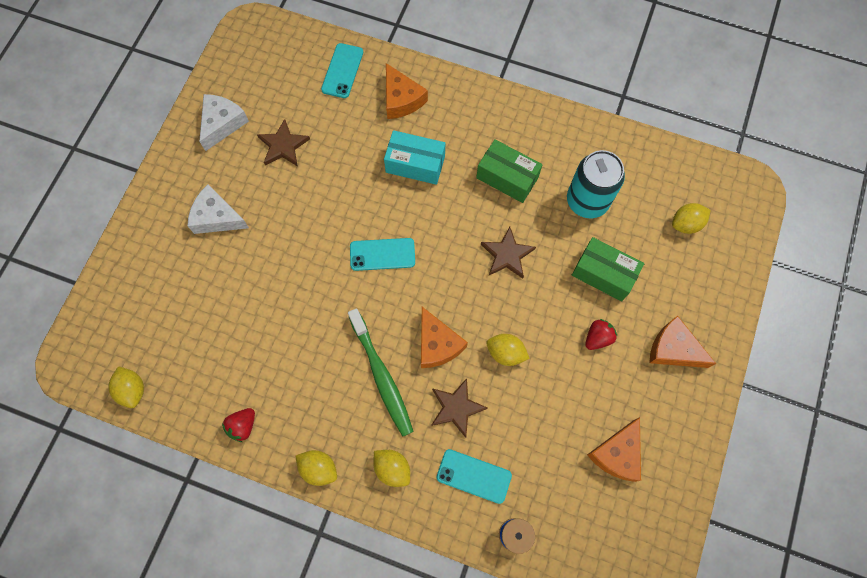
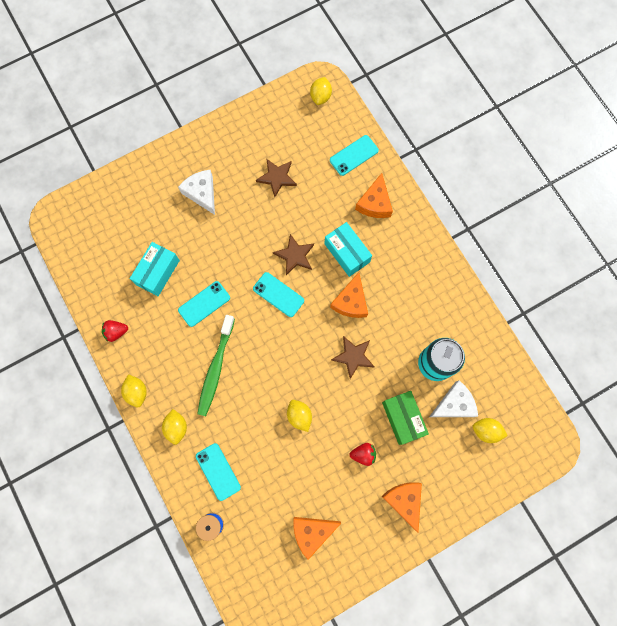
camera: 40 degrees right, 5 degrees up
yellow lemon [108,366,144,408] -> yellow lemon moved to [310,77,332,105]
white cheese [199,94,249,151] -> white cheese moved to [429,380,478,417]
orange cheese [421,307,468,368] -> orange cheese moved to [330,272,368,318]
brown star [431,378,488,438] -> brown star moved to [273,234,314,275]
green box [476,139,543,203] -> none
none -> turquoise box [130,242,180,296]
none -> turquoise phone [178,281,230,327]

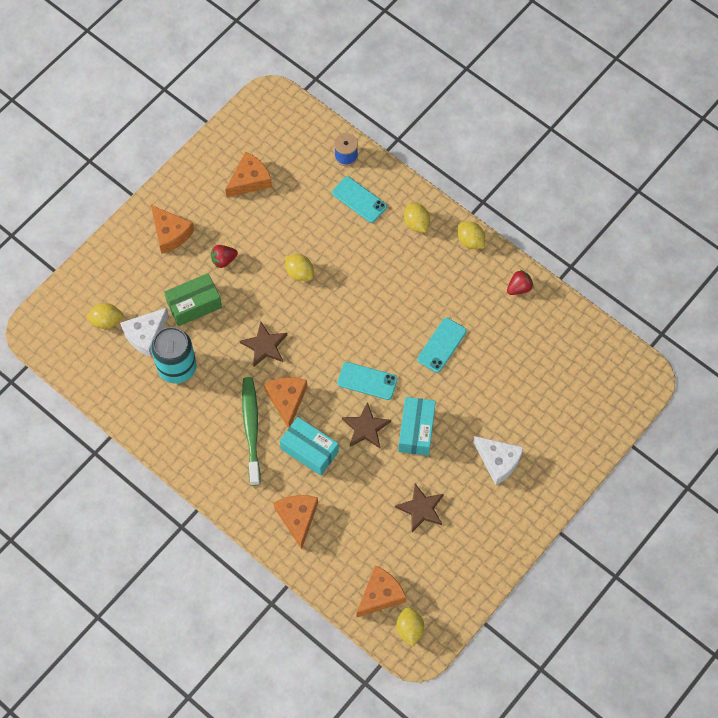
camera: 160 degrees right, 10 degrees down
turquoise box [130,242,180,296] -> turquoise box moved to [398,397,436,456]
green toothbrush [197,315,235,416] -> green toothbrush moved to [242,377,261,486]
turquoise phone [330,135,379,176] -> none
green box [382,391,429,445] -> green box turned 75 degrees counterclockwise [164,273,222,326]
none -> orange cheese [356,565,406,618]

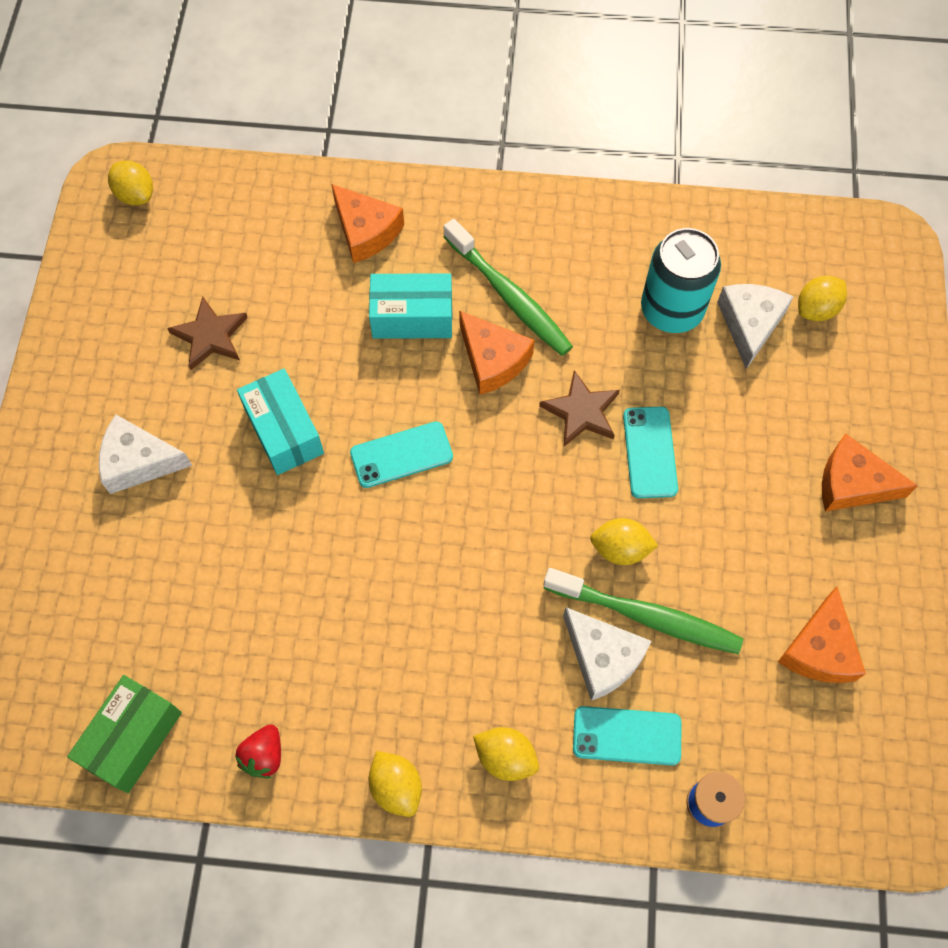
camera: 145 degrees right, 0 degrees up
green box [164,273,222,326] -> green box moved to [67,675,182,793]
red strawberry [211,245,238,268] -> none
brown star [342,402,391,448] -> none
orange cheese [356,565,406,618] -> none
turquoise phone [417,318,466,373] -> turquoise phone moved to [623,407,678,498]
yellow lemon [457,221,485,249] -> yellow lemon turned 45 degrees clockwise [369,751,422,817]
none -> green toothbrush [543,568,743,654]
none -> white cheese [563,607,651,701]

